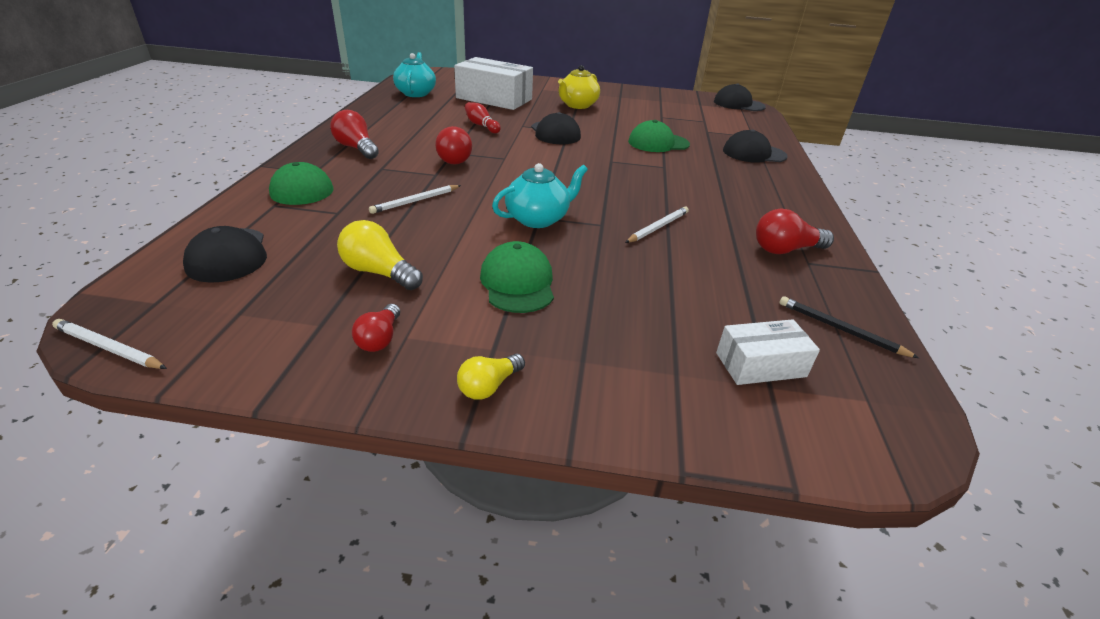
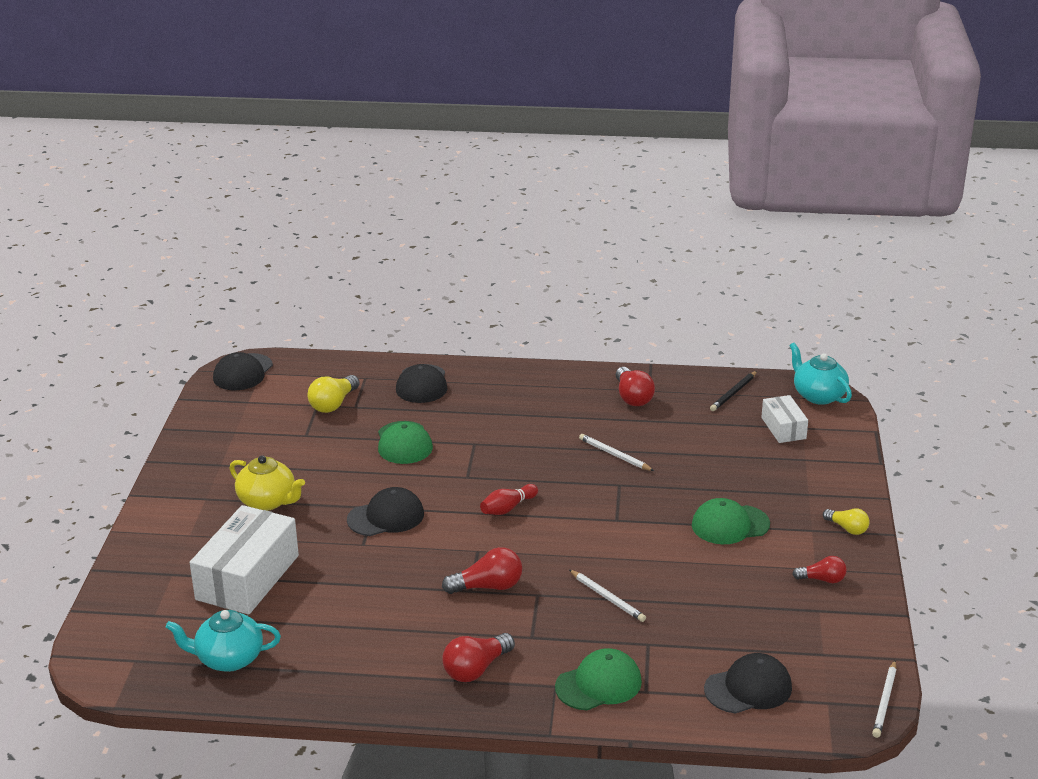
camera: 90 degrees left, 5 degrees down
yellow light bulb [337,220,423,290] -> yellow light bulb moved to [308,375,360,413]
red bowling pin [465,102,501,133] -> red bowling pin moved to [480,484,538,515]
turquoise teapot [492,163,588,228] -> turquoise teapot moved to [789,343,852,405]

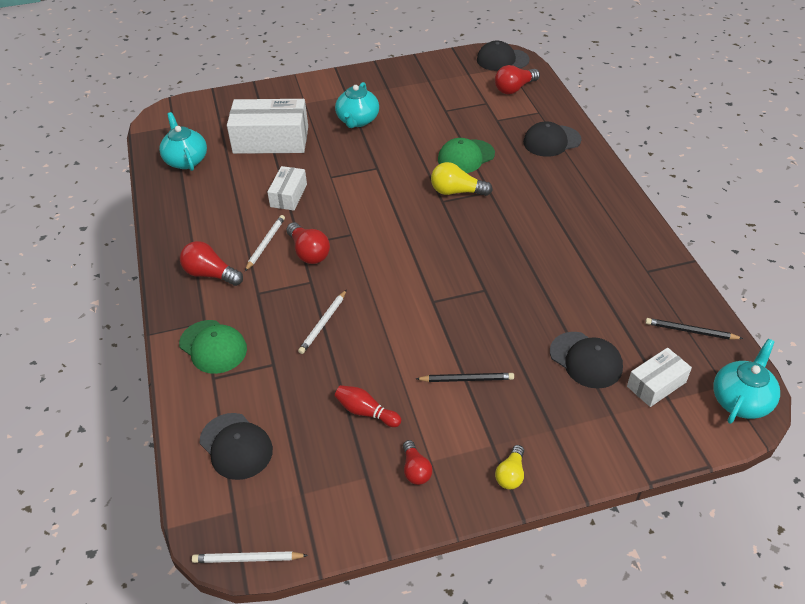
camera: 70 degrees right, 15 degrees up
yellow teapot [230,455,305,511] -> turquoise teapot [335,82,379,128]
yellow light bulb [308,375,360,413] -> yellow light bulb moved to [431,162,493,196]
black cap [347,487,424,536] -> black cap moved to [550,332,623,389]
red bowling pin [480,484,538,515] -> red bowling pin moved to [335,385,401,427]
white pencil [579,434,654,471] -> white pencil moved to [245,215,285,271]
red light bulb [616,367,655,406] -> red light bulb moved to [495,65,540,94]
green cap [692,498,770,544] -> black pencil [416,373,514,382]
none -> white box [267,166,307,210]

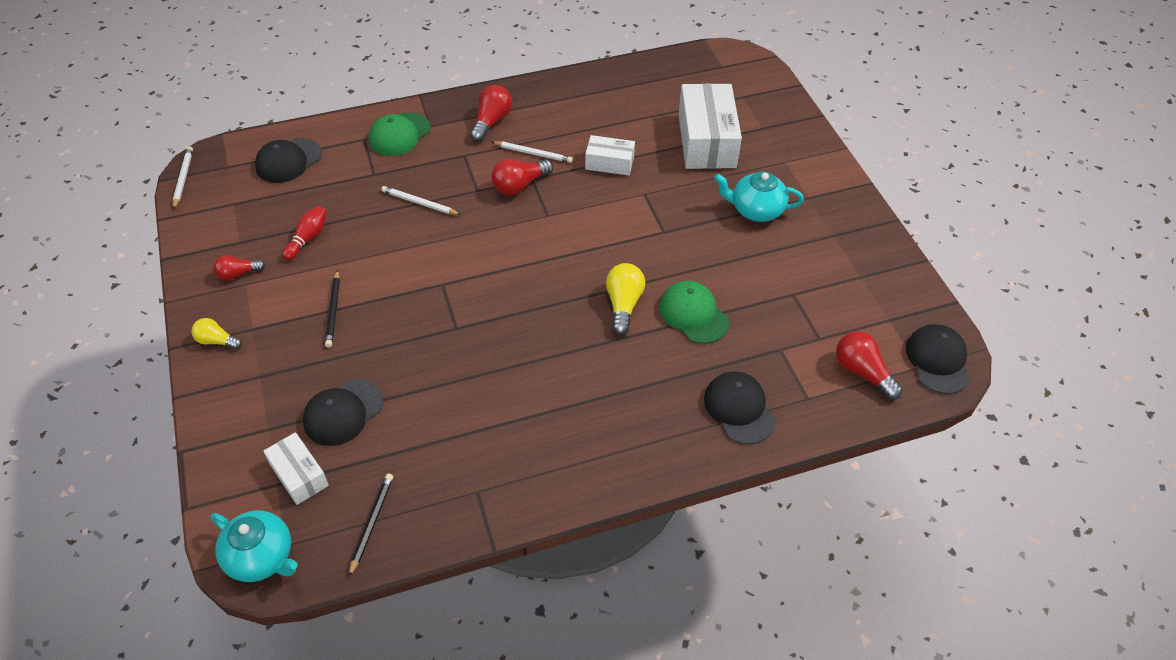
camera: 85 degrees right, 5 degrees up
turquoise teapot [159,112,207,171] -> none

